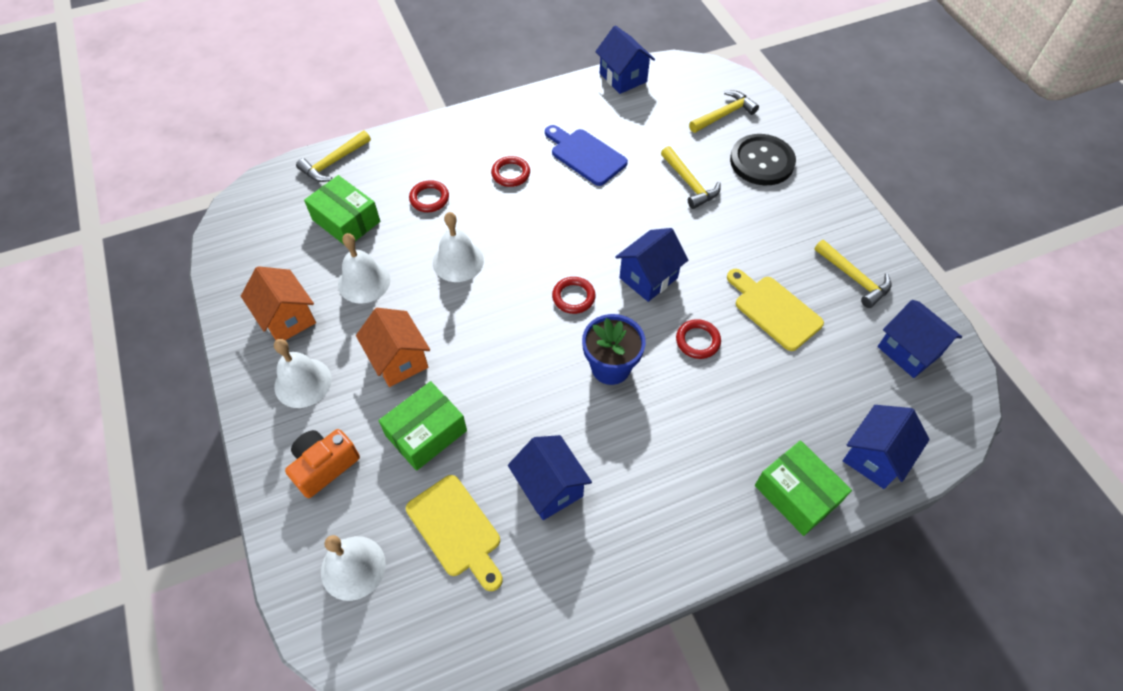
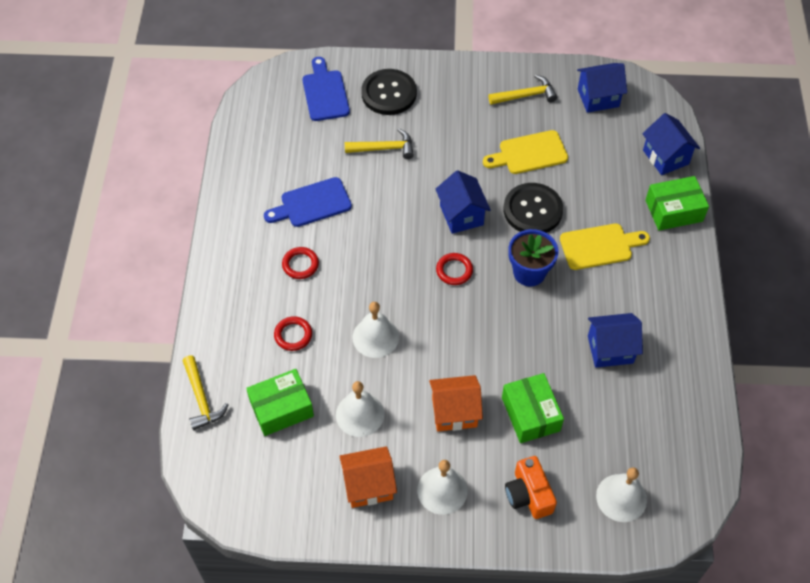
camera: 65 degrees left, 0 degrees up
yellow cutting board [406,475,503,591] -> yellow cutting board moved to [560,224,650,270]
blue house [595,25,655,94] -> none
red ring [676,319,721,359] -> black button [504,183,563,233]
yellow hammer [689,91,759,133] -> blue cutting board [302,57,350,121]

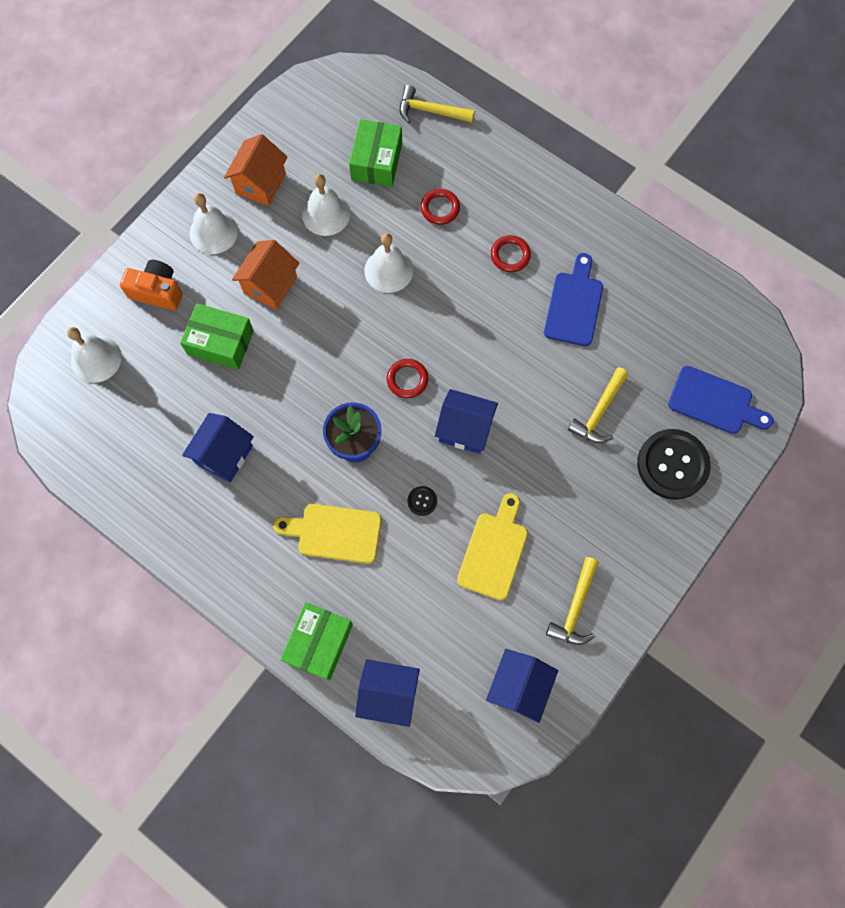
camera: 125 degrees right, 15 degrees up
black button [504,183,563,233] -> black button [407,486,437,516], size x0.42
yellow cutting board [560,224,650,270] -> yellow cutting board turned 75 degrees clockwise [273,504,382,564]

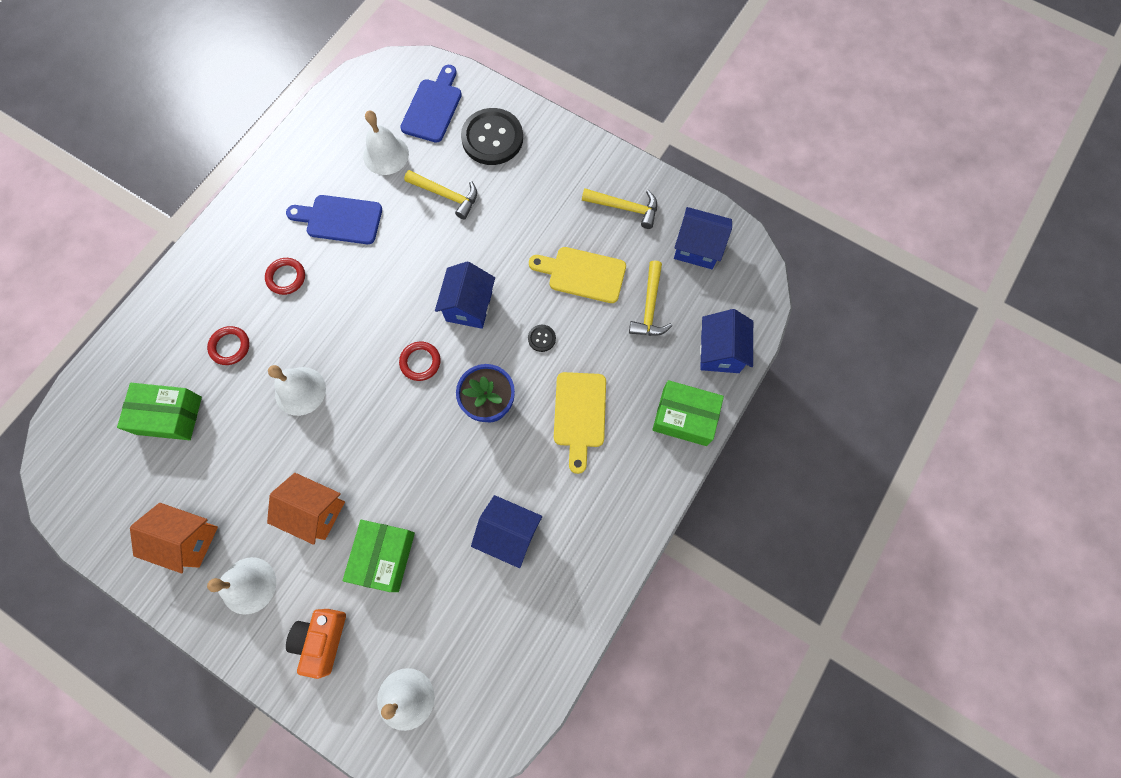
camera: 95 degrees left, 0 degrees up
white bell [302,174,350,236] -> white bell moved to [363,110,409,175]
yellow hammer [400,85,475,123] -> yellow hammer moved to [629,260,672,336]

